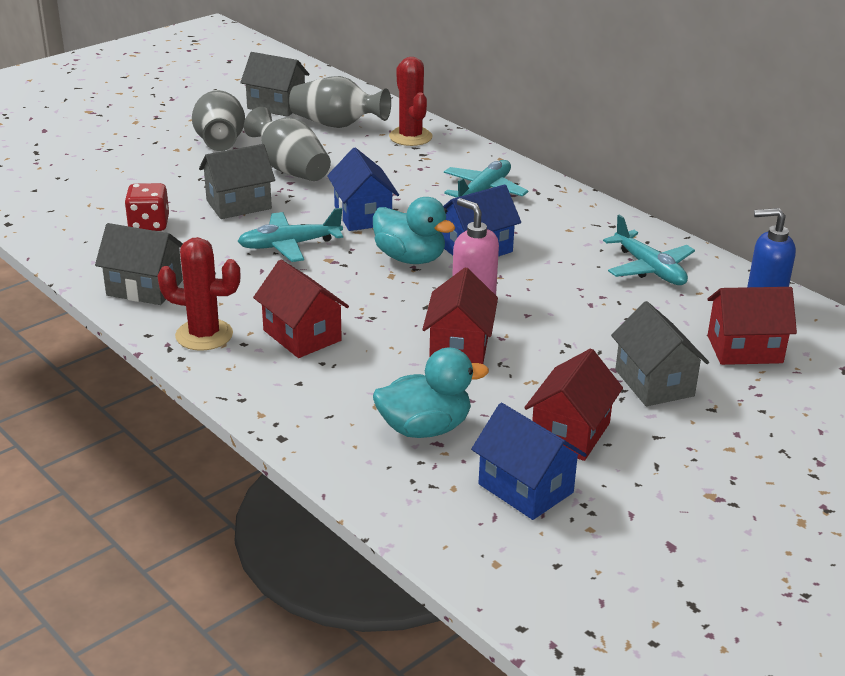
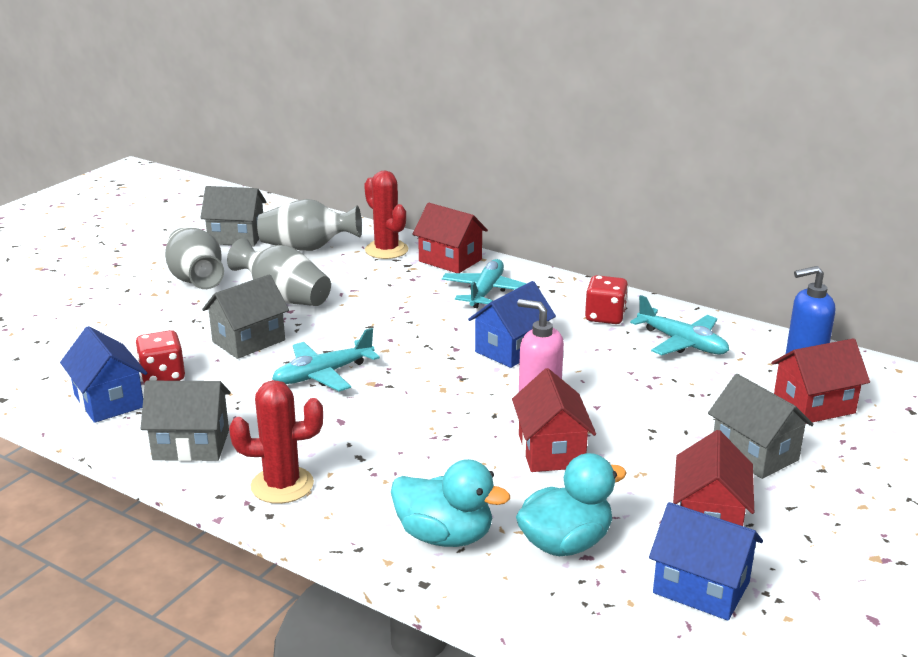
camera: 15 degrees left, 5 degrees down
red house [253,260,349,358] -> red house moved to [413,203,488,273]
blue house [327,148,399,231] -> blue house moved to [60,326,147,423]
turquoise duck [373,197,456,264] -> turquoise duck moved to [391,459,510,547]
none -> red dice [585,275,628,324]

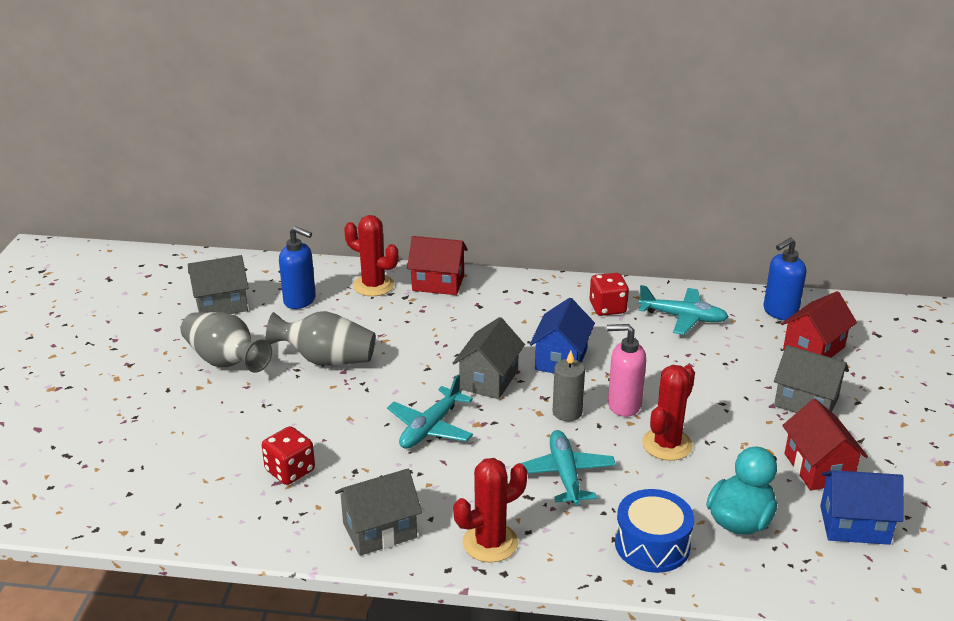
camera: 25 degrees left, 5 degrees up
blue house [60,326,147,423] -> none
grey house [202,274,289,359] -> grey house moved to [453,317,525,399]
grey vase [257,199,362,251] -> blue soap dispenser [279,226,316,309]
turquoise duck [391,459,510,547] -> blue drum [615,489,694,573]
turquoise plane [442,259,527,308] -> turquoise plane moved to [521,430,616,505]
red house [512,368,596,472] -> red cactus [642,365,695,461]
none -> grey candle [553,350,585,421]

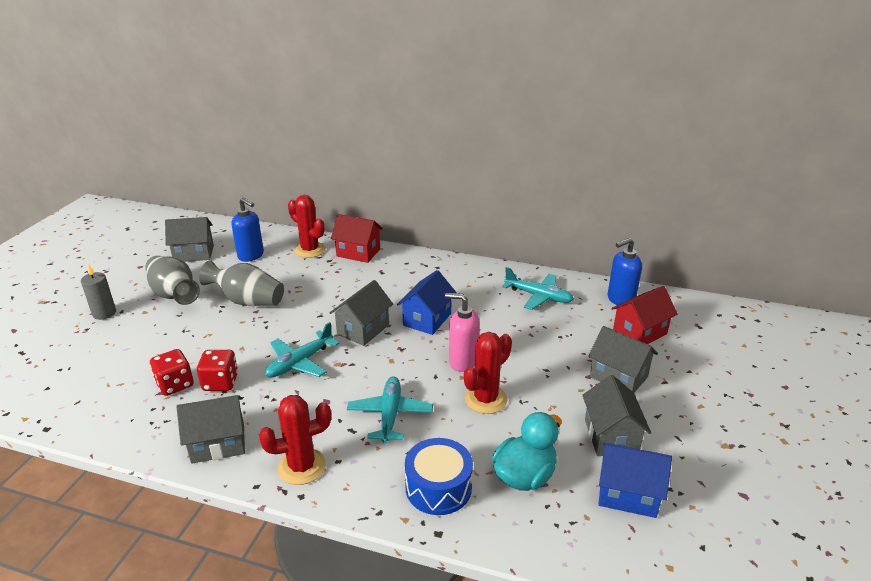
camera: 10 degrees right, 0 degrees up
grey candle [553,350,585,421] -> grey candle moved to [81,264,116,320]
red dice [589,273,629,316] -> red dice moved to [197,350,238,391]
red house [782,399,868,491] -> grey house [582,375,651,456]

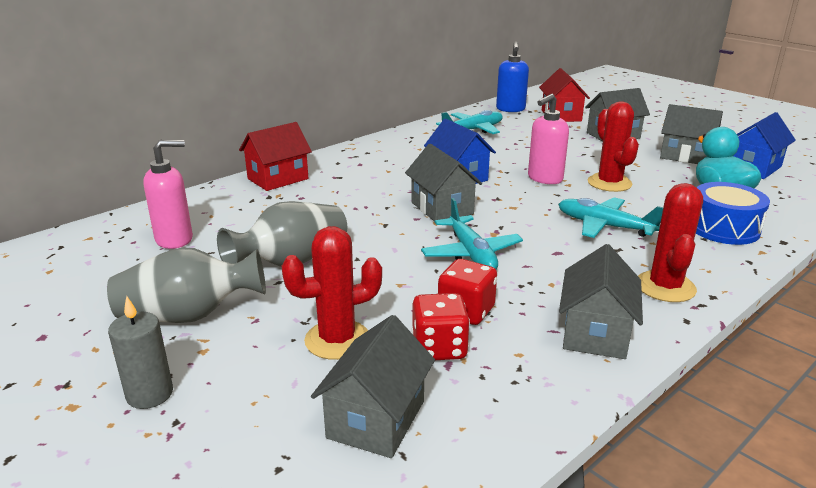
camera: 60 degrees left, 5 degrees down
grey house [165,217,214,262] -> grey house moved to [311,315,435,458]
blue soap dispenser [231,198,264,262] -> pink soap dispenser [143,140,193,249]
red cactus [288,195,326,258] -> red cactus moved to [281,226,382,360]

